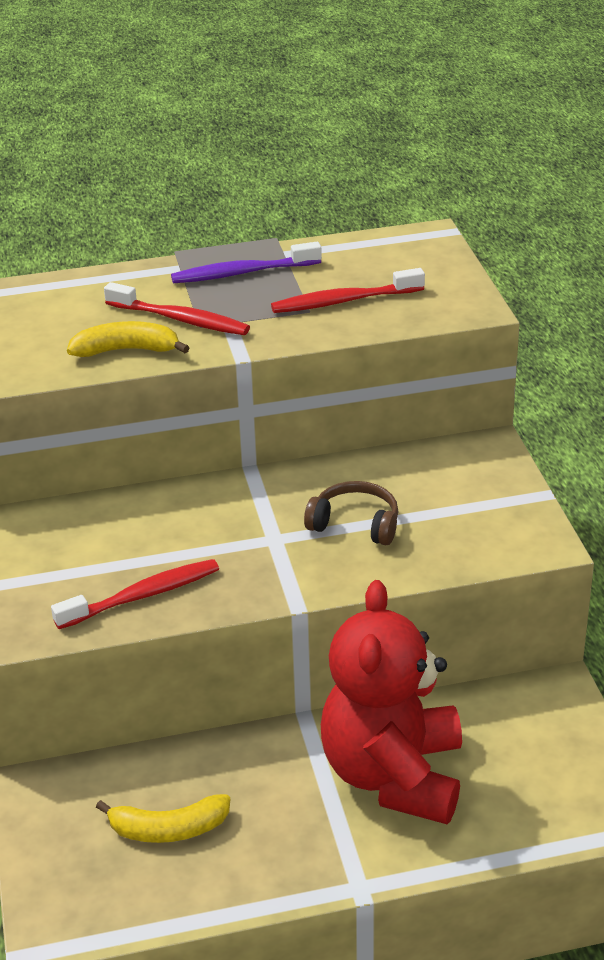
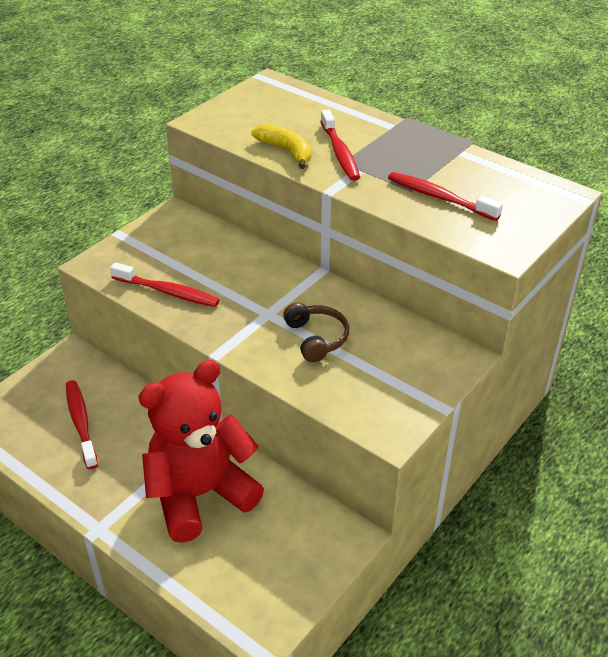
camera: 50 degrees right, 5 degrees up
yellow banana [96,794,230,843] -> red toothbrush [66,380,98,469]
purple toothbrush [171,242,322,283] -> none

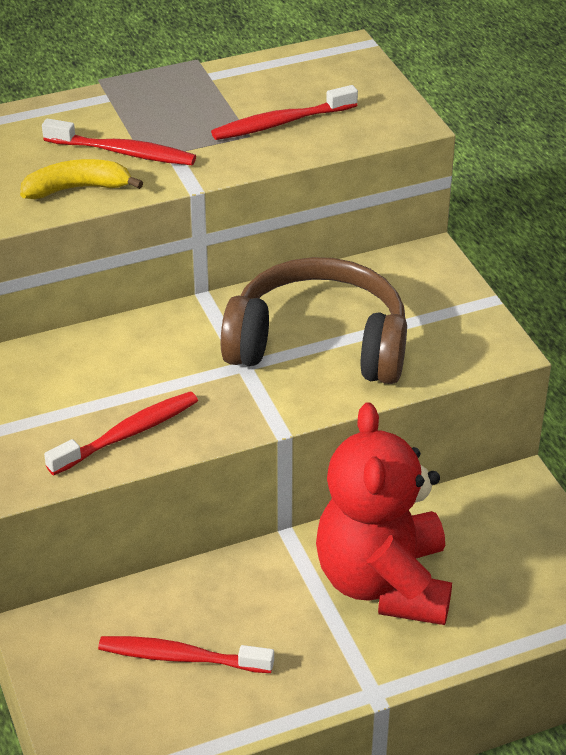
camera: 60 degrees left, 0 degrees up
brown headphones [283,302,349,362] -> brown headphones [221,257,407,384], size x2.05

